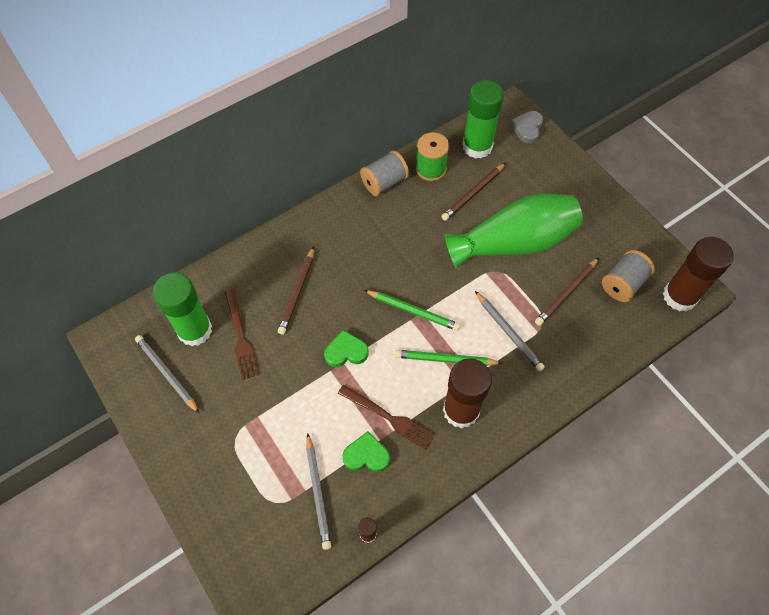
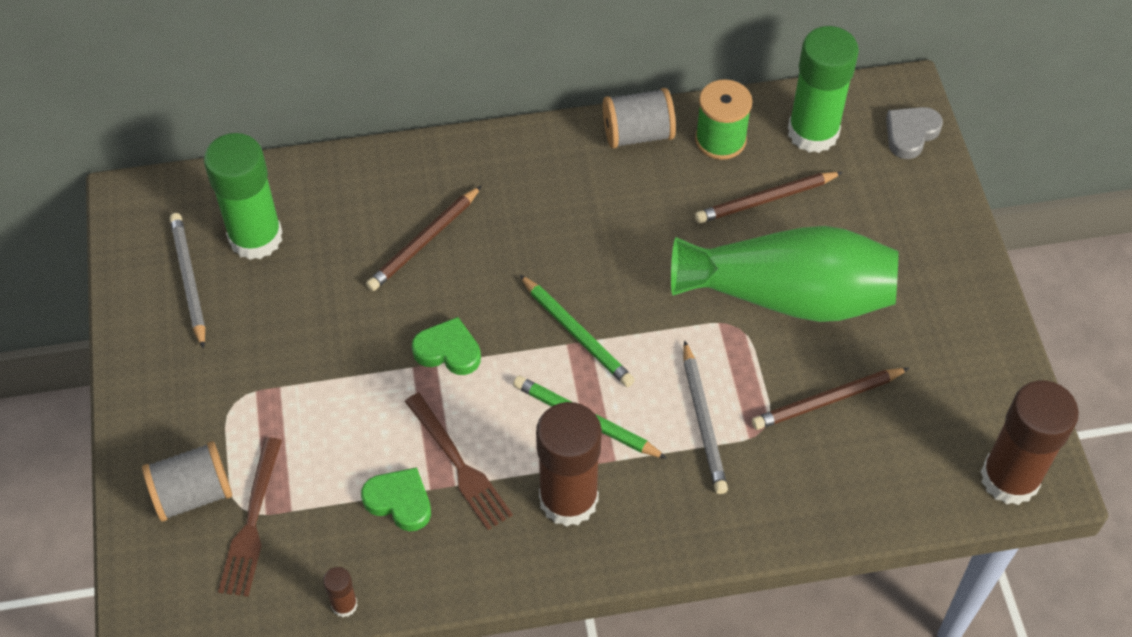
camera: 25 degrees right, 5 degrees down
brown fork [225,289,259,380] -> brown fork moved to [218,437,282,597]
grey pencil [306,433,331,550] -> none
grey spool [602,250,655,302] -> grey spool moved to [142,441,232,522]

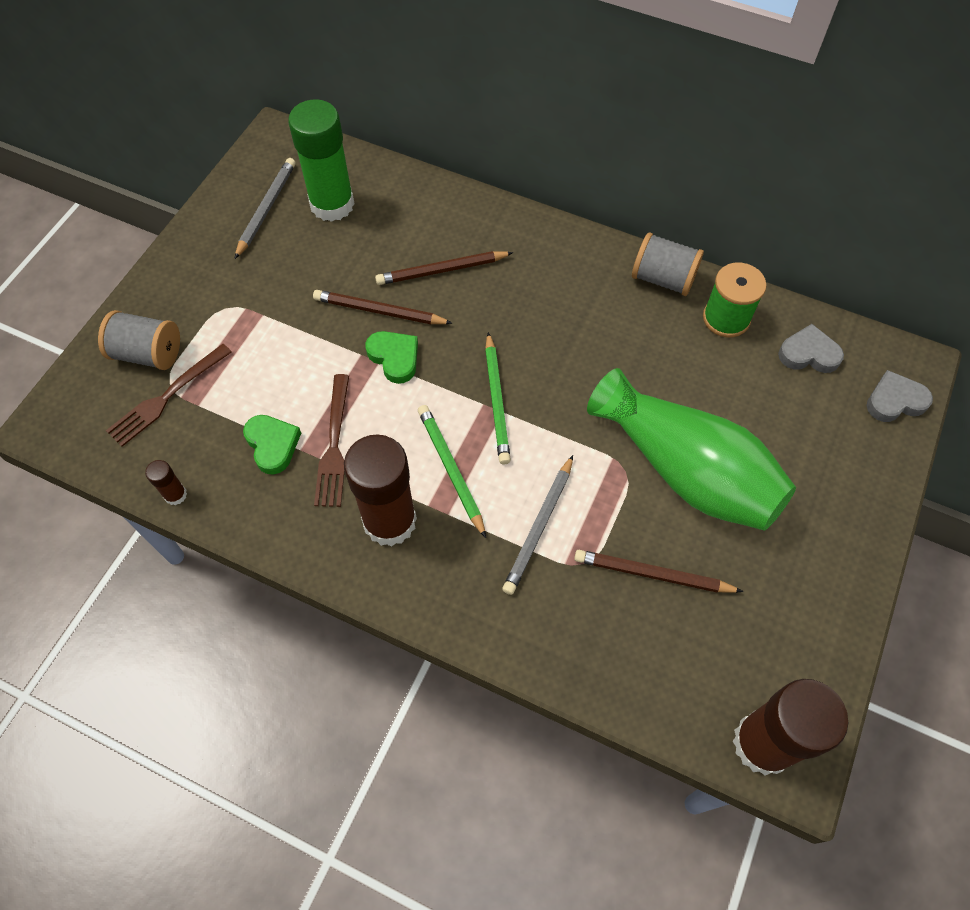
camera: 35 degrees right, 5 degrees up
brown pencil [695,172,843,223] -> brown pencil moved to [313,290,452,324]
green glue stick [788,26,859,153] -> grey heart [778,324,844,373]

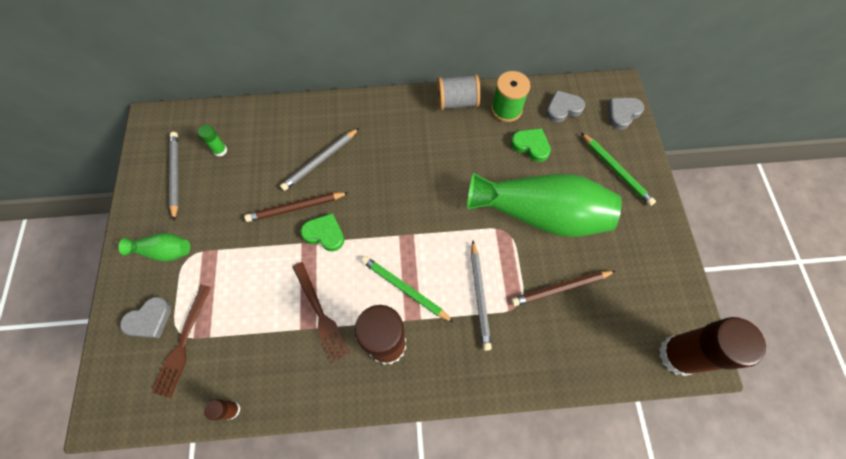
camera: 30 degrees left, 5 degrees up
grey spool [98,310,180,370] -> grey heart [120,297,172,338]
green heart [243,415,301,475] -> green heart moved to [511,128,551,162]
green glue stick [288,99,355,222] -> green glue stick [198,125,227,157], size x0.43
brown pencil [375,251,513,285] -> grey pencil [280,128,359,191]
green pencil [485,332,511,464] -> green pencil moved to [581,133,656,206]
none -> green vase [118,233,190,262]

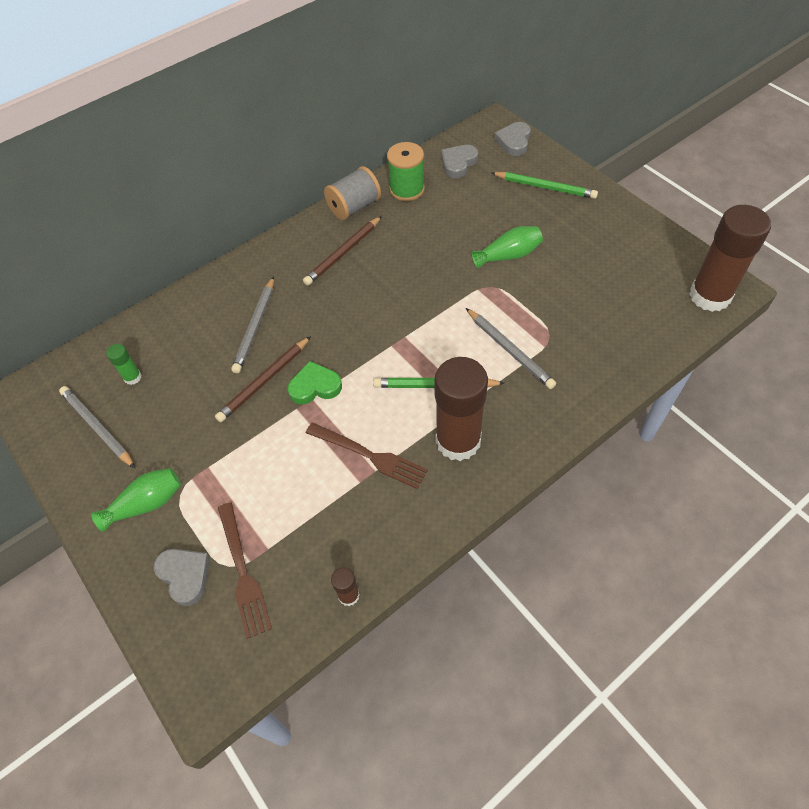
camera: 30 degrees left, 10 degrees down
grey heart [120,297,172,338] -> grey heart turned 60 degrees counterclockwise [153,549,210,606]
green vase [467,173,622,237] -> green vase [471,226,543,269], size x0.46
green heart [511,128,551,162] -> none
brown pencil [511,271,615,306] -> brown pencil moved to [303,216,382,286]

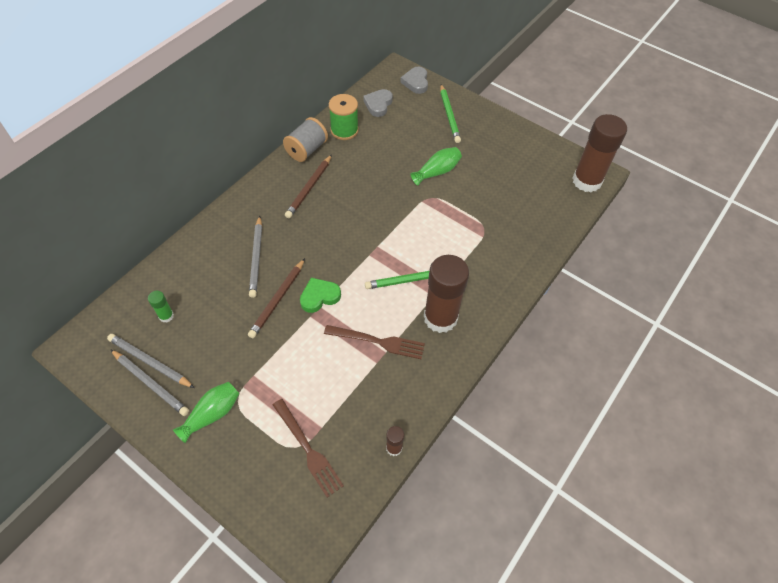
camera: 20 degrees left, 0 degrees up
grey heart [153,549,210,606] -> none
grey pencil [466,308,556,389] -> grey pencil moved to [110,349,189,416]
green pencil [492,172,598,199] -> green pencil turned 75 degrees clockwise [440,84,461,143]

